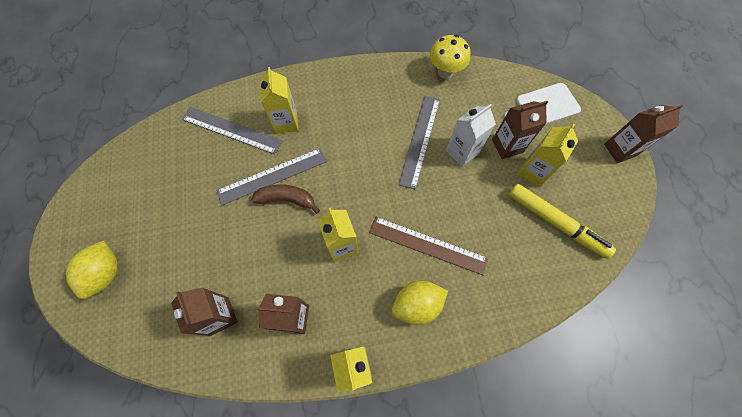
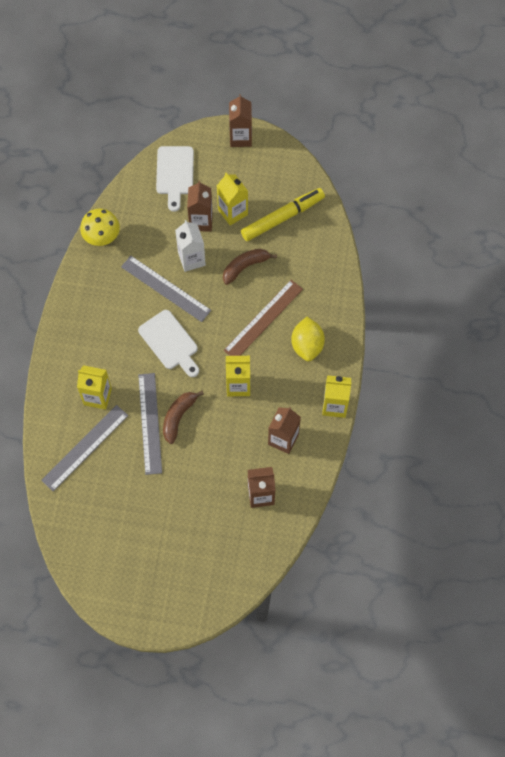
camera: 70 degrees left, 0 degrees up
yellow lemon [66,241,118,299] -> none
none -> white cutting board [138,310,199,377]
none -> brown banana [223,249,277,285]

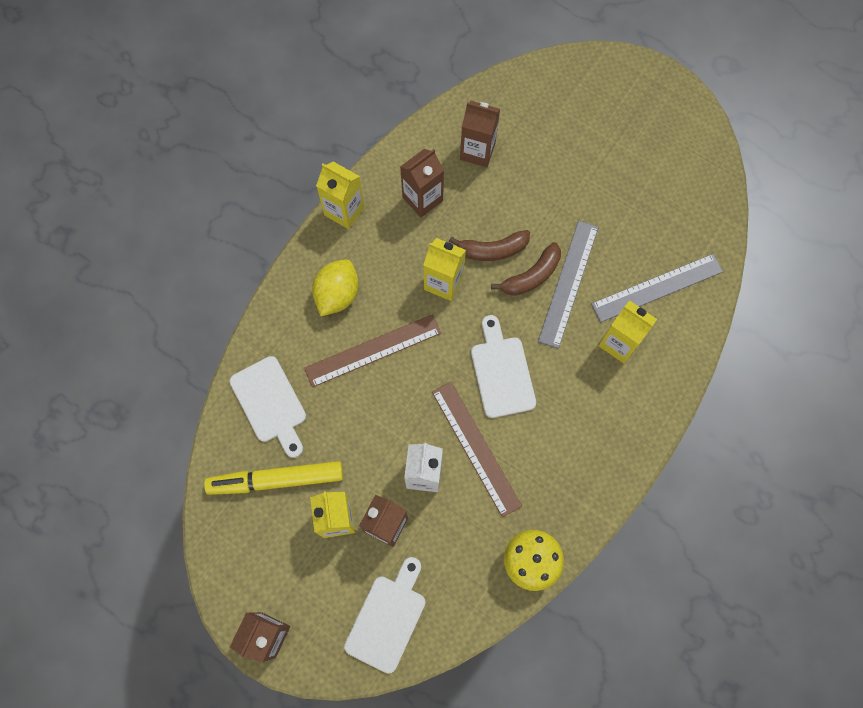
camera: 155 degrees left, 5 degrees up
grey ruler [121,256,211,322] -> brown ruler [432,382,522,517]
brown banana [223,249,277,285] -> brown banana moved to [449,230,530,261]
none -> white cutting board [230,356,306,458]

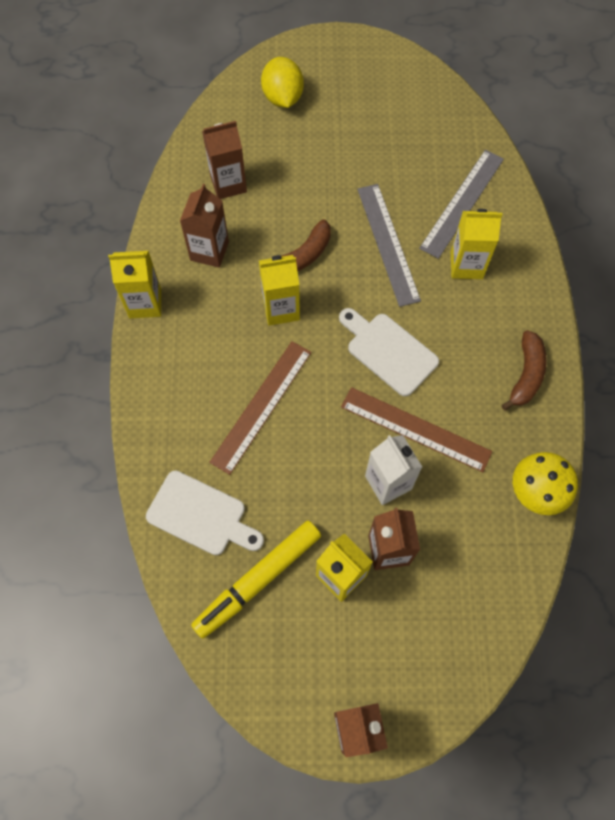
camera: 35 degrees left, 5 degrees down
yellow lemon [312,259,359,316] -> yellow lemon moved to [261,57,304,108]
white cutting board [344,557,426,674] -> none
brown banana [491,242,561,296] -> brown banana moved to [502,330,547,411]

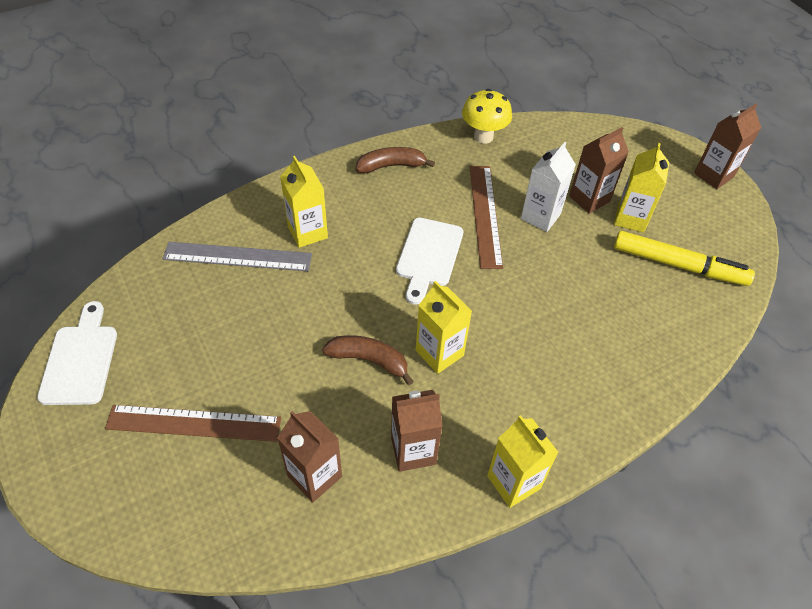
camera: 120 degrees left, 15 degrees down
white cutting board [146,471,264,555] -> white cutting board moved to [37,301,117,405]
brown ruler [209,341,312,475] -> brown ruler moved to [105,405,281,442]
yellow lemon [261,57,304,108] -> none
grey ruler [357,184,421,307] -> none

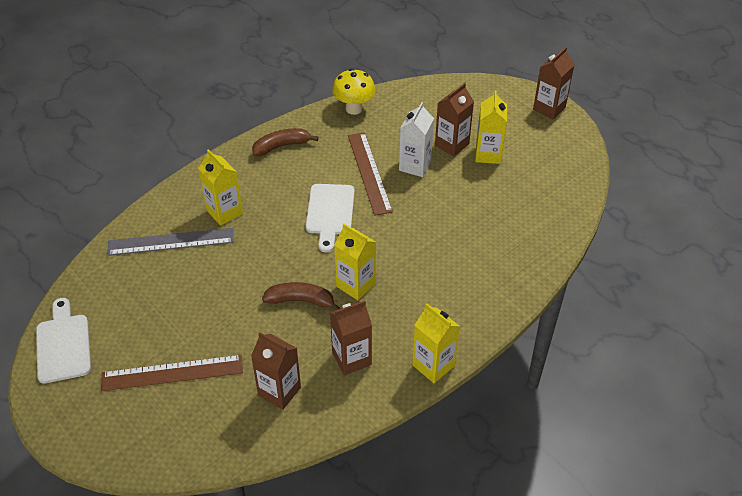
camera: 10 degrees left, 5 degrees down
yellow marker [614,231,755,286] -> none

